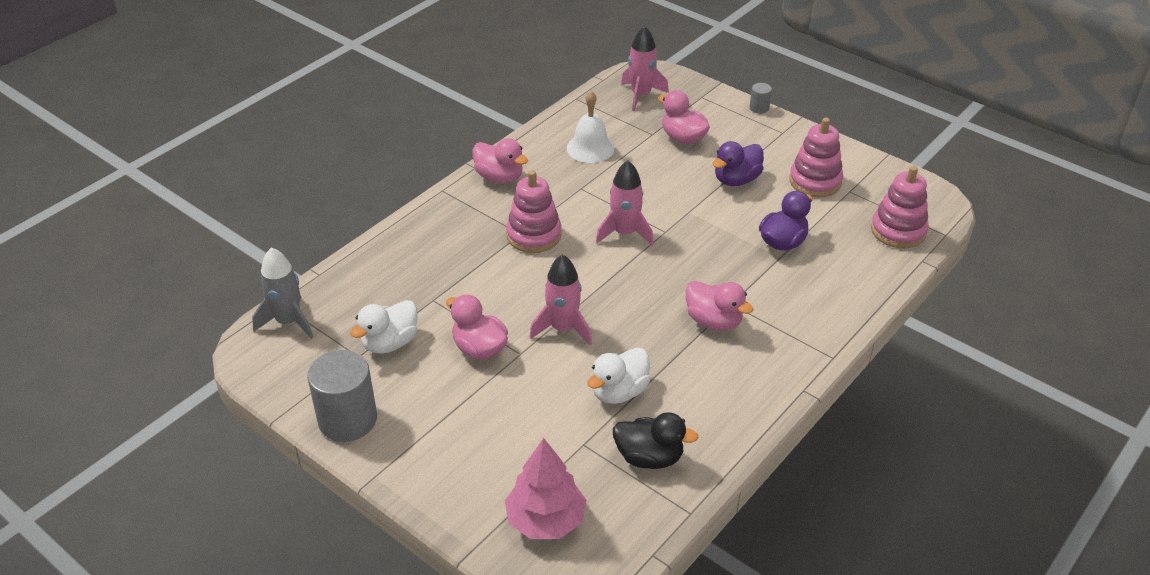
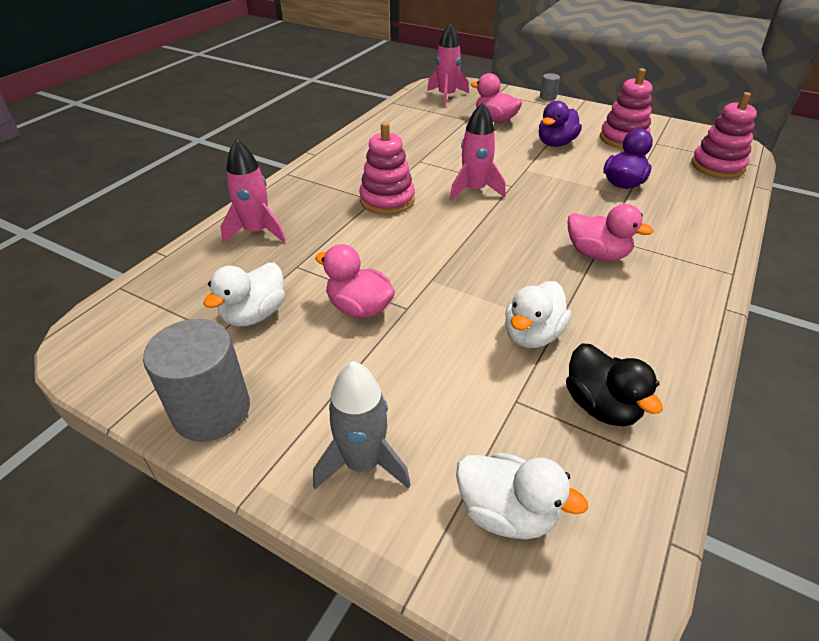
camera: 10 degrees left, 0 degrees up
grey rocket [252,247,313,338] -> grey rocket moved to [313,361,411,489]
pink duck [472,138,528,183] -> none
pink tree [505,438,586,539] -> white duck [456,453,588,539]
pink rocket [530,254,592,345] -> pink rocket moved to [221,139,286,244]
white bell [567,91,614,163] -> none
black duck [613,412,699,469] -> black duck turned 60 degrees clockwise [566,343,663,426]

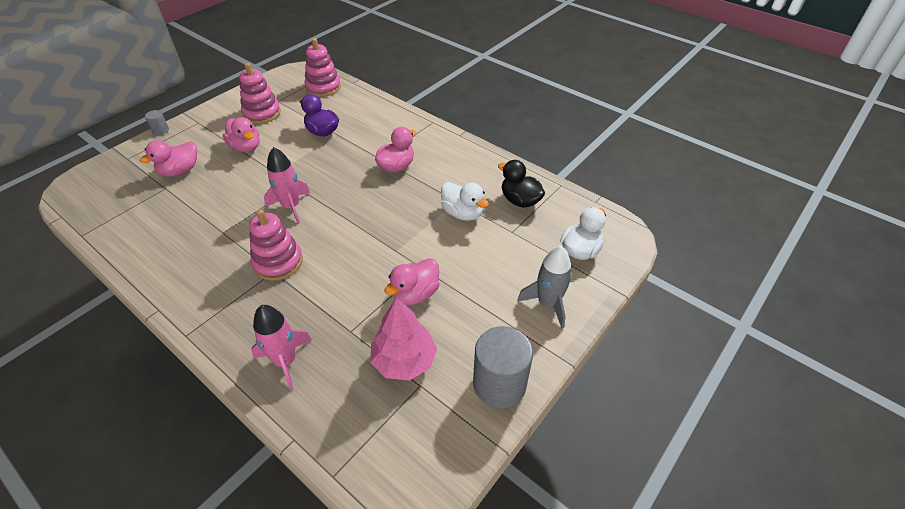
camera: 80 degrees left, 5 degrees up
white duck [203,263,285,326] -> pink tree [370,298,437,380]
pink rocket [427,23,469,106] -> none
purple duck [539,101,582,147] -> pink duck [223,117,260,152]
black duck [566,343,663,426] -> black duck turned 120 degrees counterclockwise [498,160,545,208]

